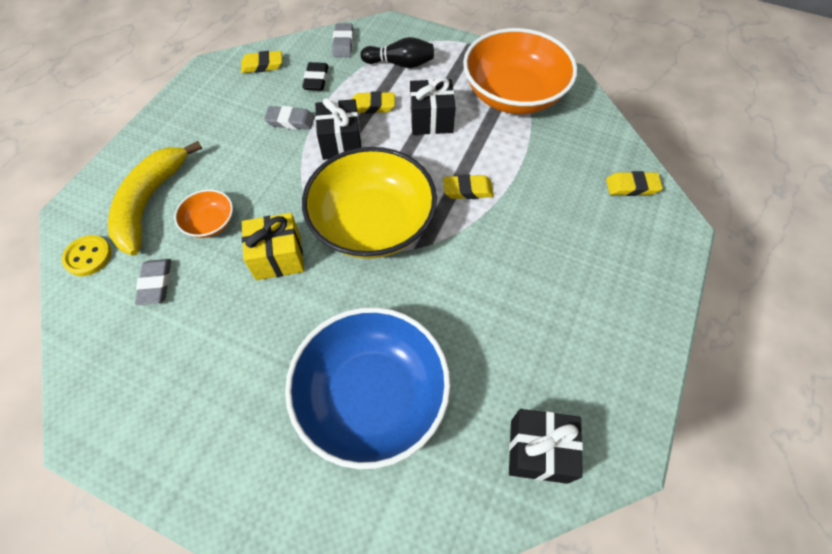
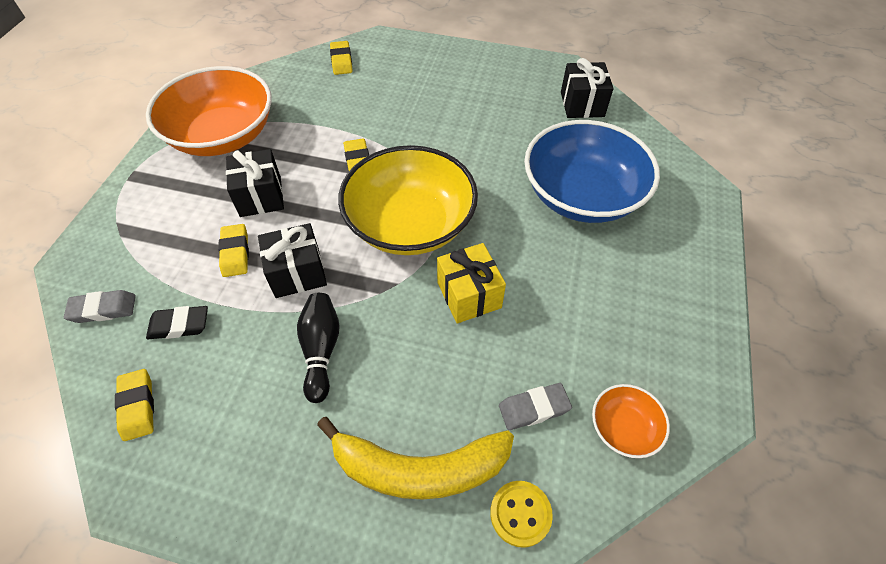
camera: 100 degrees left, 5 degrees down
orange bowl [174,189,233,238] -> orange bowl moved to [592,384,670,458]
grey eraser [264,106,315,130] -> none
black bowling pin [360,37,434,68] -> black bowling pin moved to [297,293,340,403]

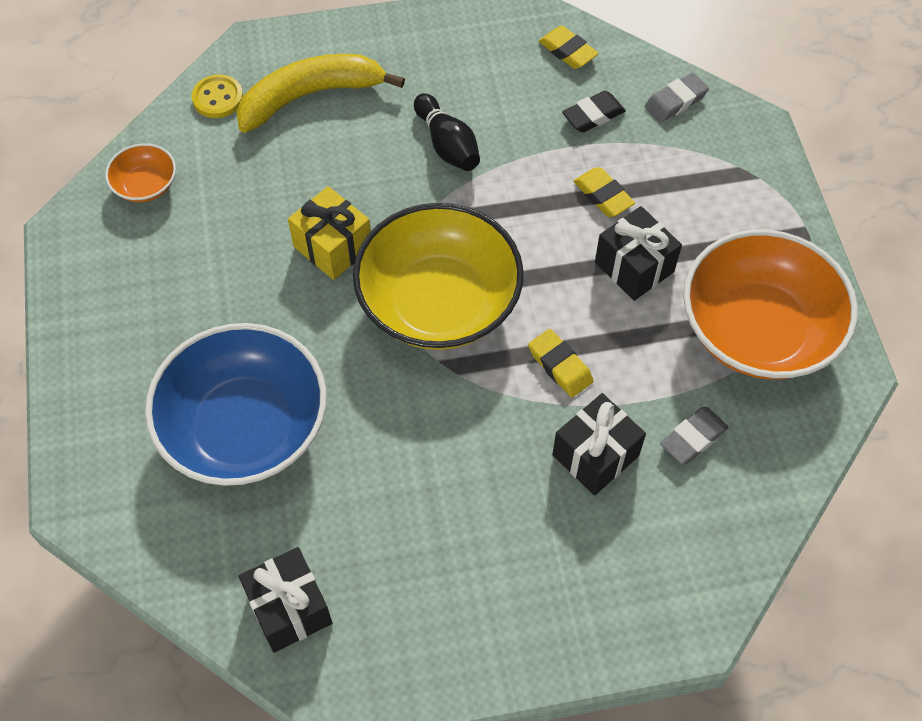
camera: 155 degrees right, 5 degrees up
black gift [258,223,327,298] -> black gift moved to [552,393,646,495]
yellow eraser [330,41,353,75] -> none
grey eraser [499,383,572,430] -> grey eraser moved to [660,407,729,465]

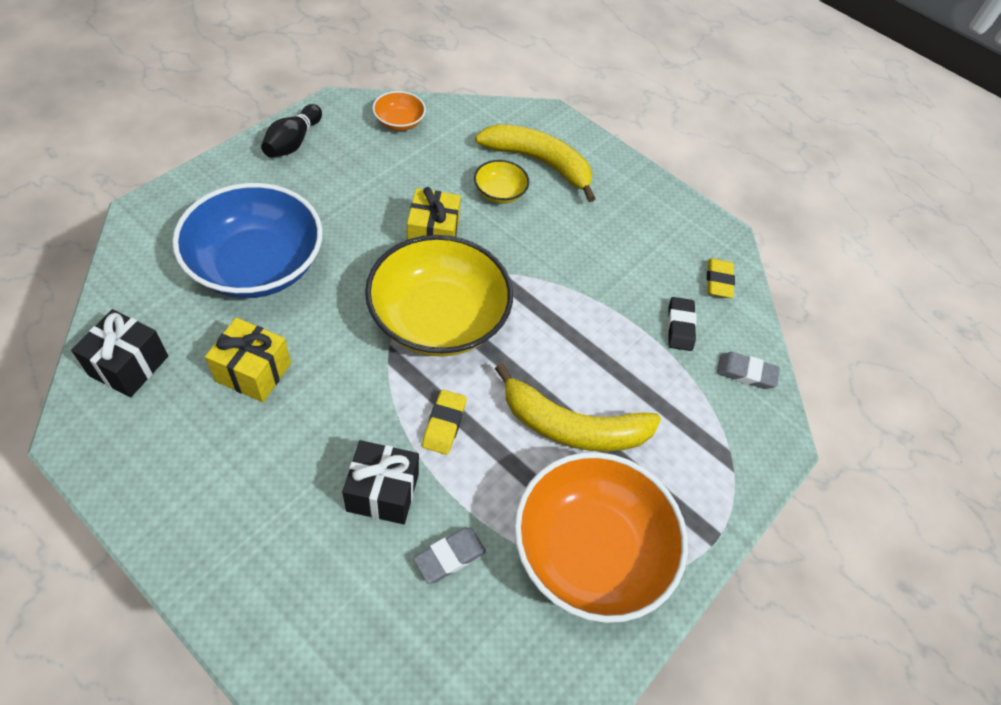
camera: 45 degrees right, 5 degrees down
yellow button [191,75,243,118] -> none
black bowling pin [414,93,480,171] -> black bowling pin moved to [261,104,322,158]
black eraser [562,91,626,132] -> black eraser turned 75 degrees clockwise [667,297,697,351]
yellow eraser [574,167,635,217] -> none
black gift [595,206,682,301] -> yellow banana [495,363,661,452]
grey eraser [660,407,729,465] -> grey eraser turned 45 degrees counterclockwise [413,528,486,584]
none -> yellow gift [205,318,291,402]
none -> yellow bowl [474,160,529,203]

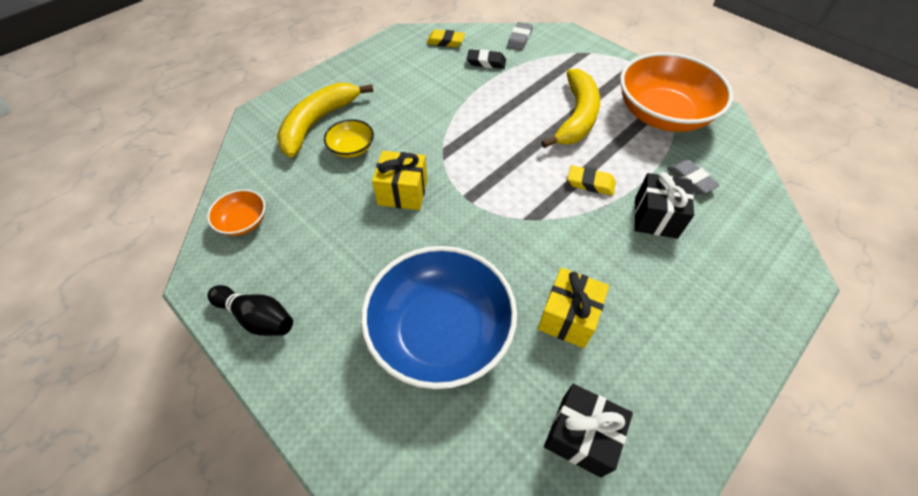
camera: 80 degrees left, 0 degrees up
yellow bowl [365,235,513,357] -> none

